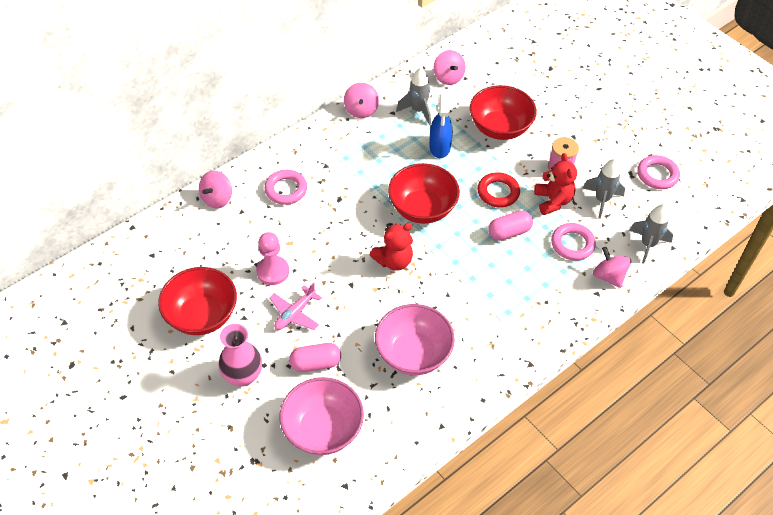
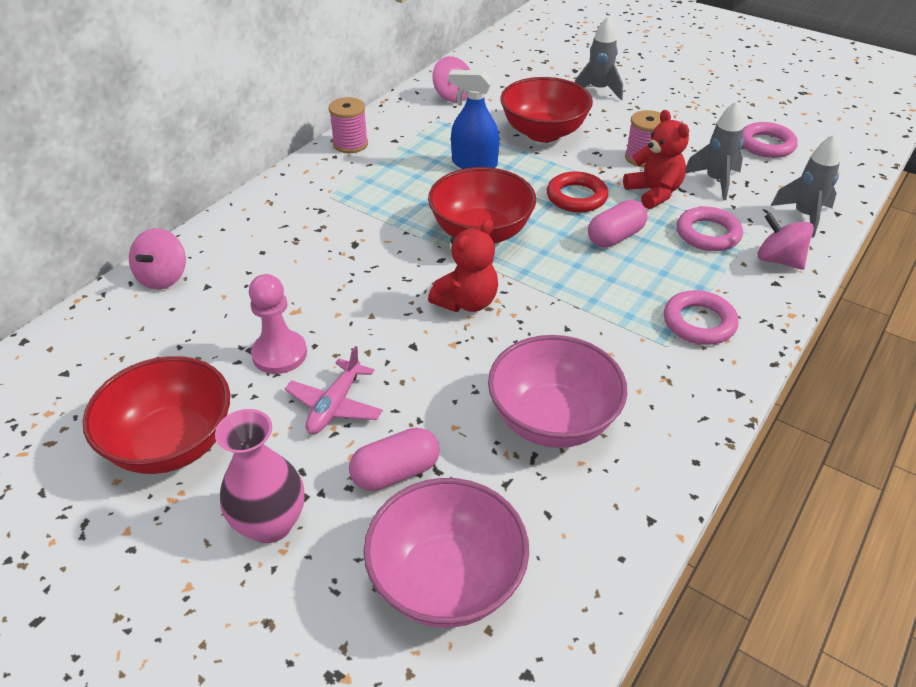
camera: 15 degrees left, 10 degrees down
pink ring [264,170,307,205] -> pink ring moved to [664,290,739,345]
pink spinning top [344,83,379,118] -> pink spool [329,97,368,153]
grey rocket [396,68,431,125] -> grey rocket moved to [575,17,623,100]
blue spray bottle [429,94,453,158] -> blue spray bottle turned 120 degrees clockwise [449,70,500,169]

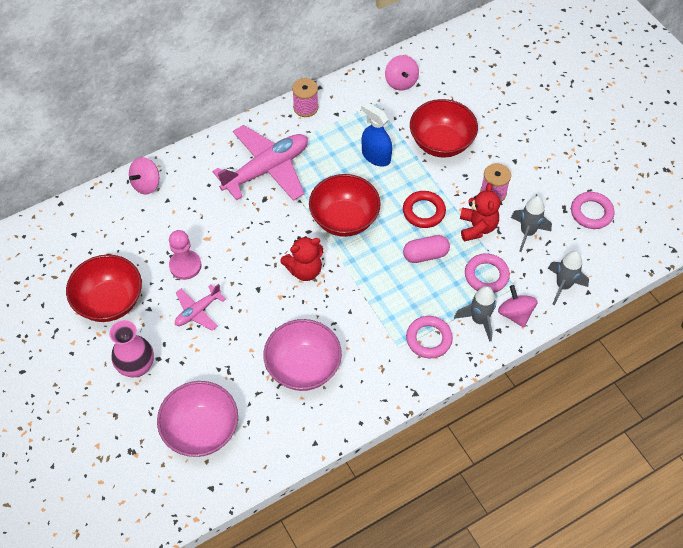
camera: 25 degrees right, 15 degrees up
pink capsule [349,428,439,491] -> none
grey rocket [575,17,623,100] -> grey rocket moved to [454,286,496,342]
none -> pink plane [213,125,308,201]

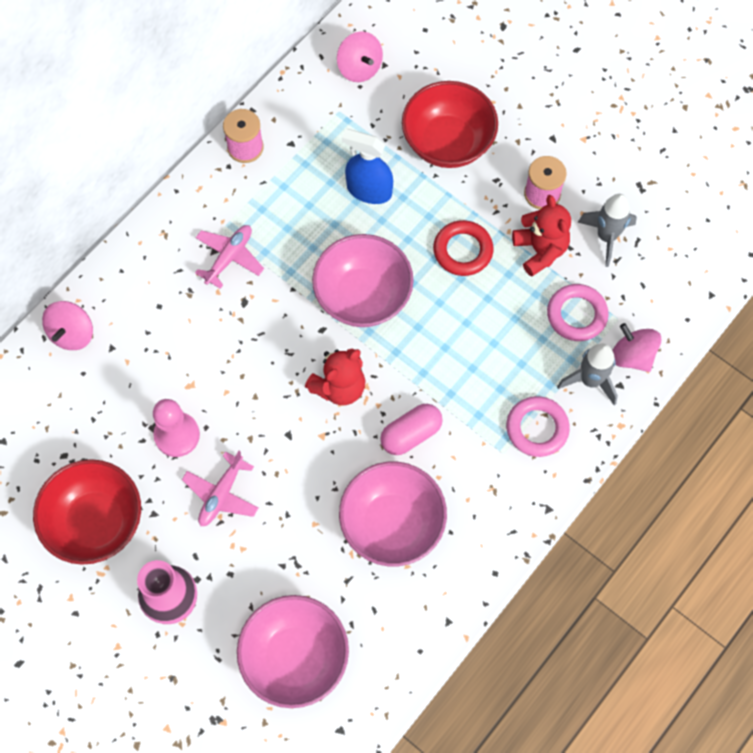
camera: 20 degrees left, 10 degrees up
pink plane [213,125,308,201] -> pink plane [195,225,264,289], size x0.51
red bowl [309,174,381,237] -> pink bowl [312,234,414,327]
pink capsule [403,235,450,263] -> pink capsule moved to [380,404,443,455]
grey rocket [548,251,589,305] -> none
pink ring [571,192,614,229] -> none

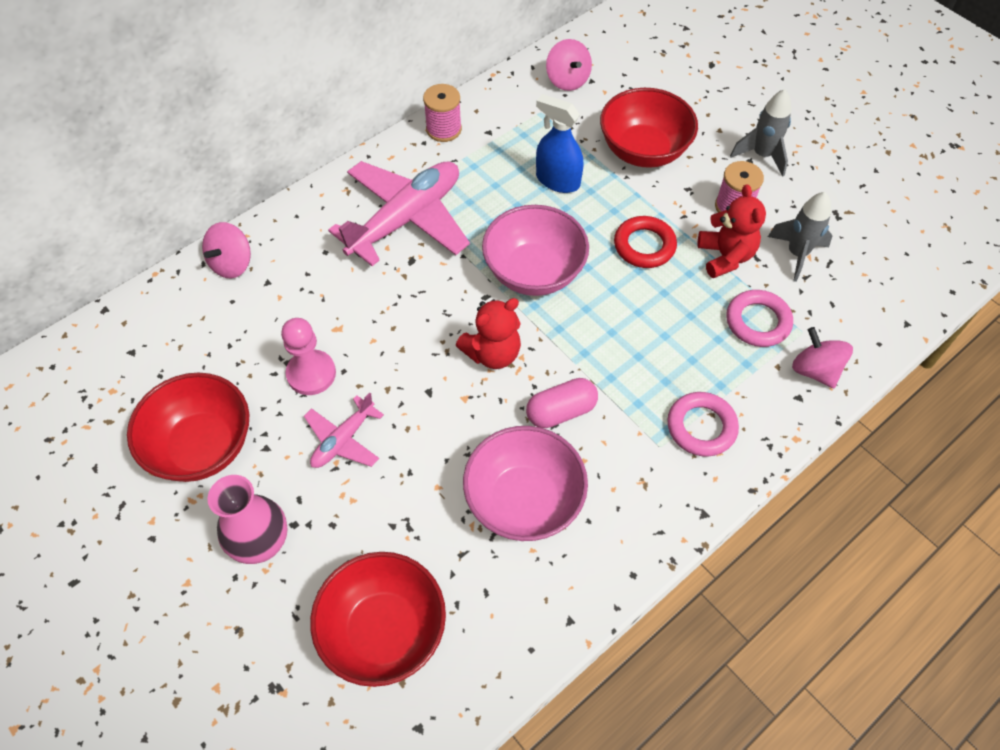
camera: 10 degrees right, 10 degrees down
pink plane [195,225,264,289] -> pink plane [328,161,470,266], size x1.97
pink bowl [237,595,349,708] -> red bowl [310,552,446,687]
grey rocket [557,344,618,405] -> grey rocket moved to [730,89,791,177]

